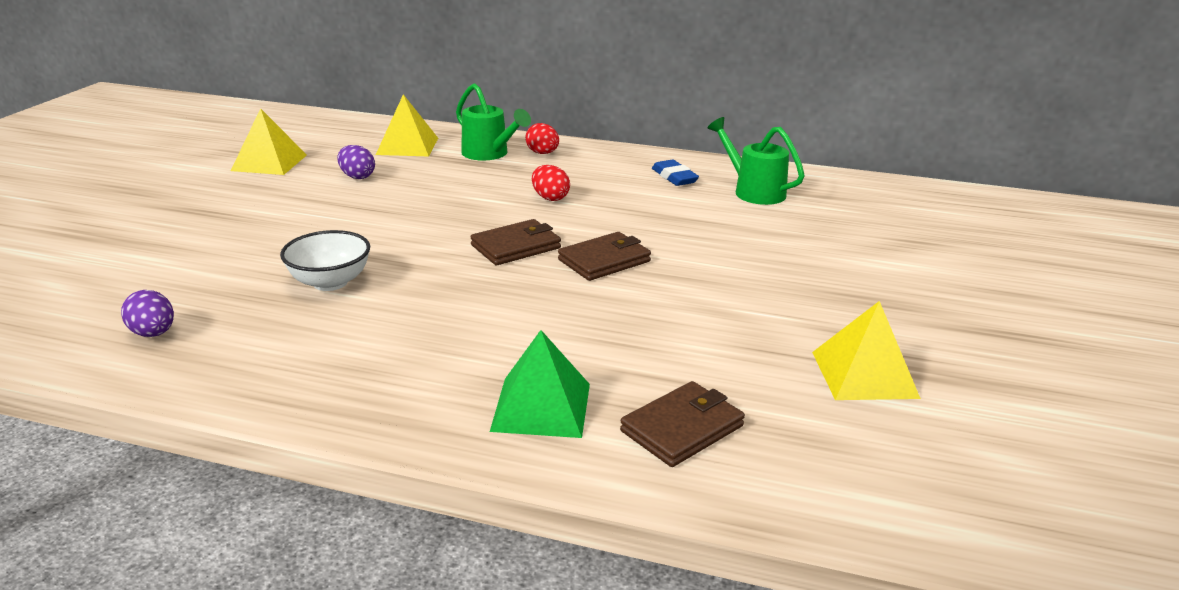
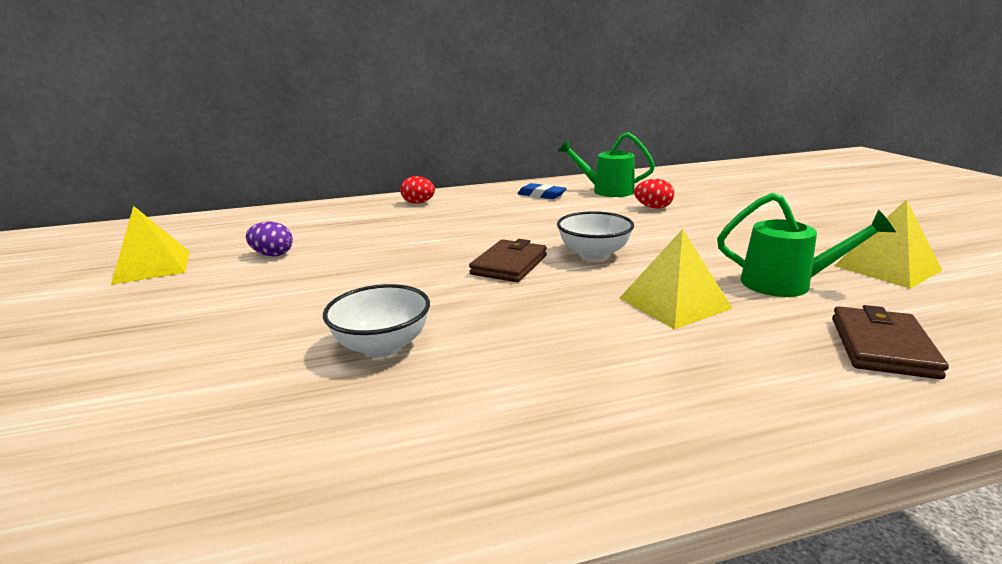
camera: 30 degrees left, 5 degrees down
purple egg [121,290,174,337] -> none
yellow pyramid [376,94,438,157] -> yellow pyramid moved to [620,229,733,329]
green watering can [456,83,531,161] -> green watering can moved to [717,193,896,297]
green pyramid [490,330,590,438] -> none
red egg [532,165,570,201] -> red egg moved to [634,179,674,209]
brown wallet [558,232,651,281] -> white bowl [557,211,634,260]

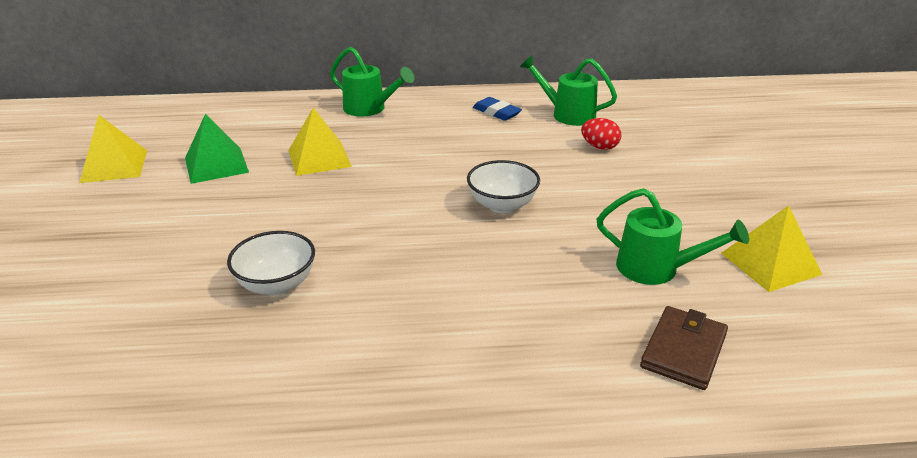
camera: 10 degrees right, 10 degrees up
purple egg [246,221,293,256] -> green pyramid [185,114,249,184]
red egg [400,176,435,204] -> green watering can [330,47,415,117]
brown wallet [469,239,547,282] -> none
yellow pyramid [620,229,733,329] -> yellow pyramid moved to [289,108,352,176]

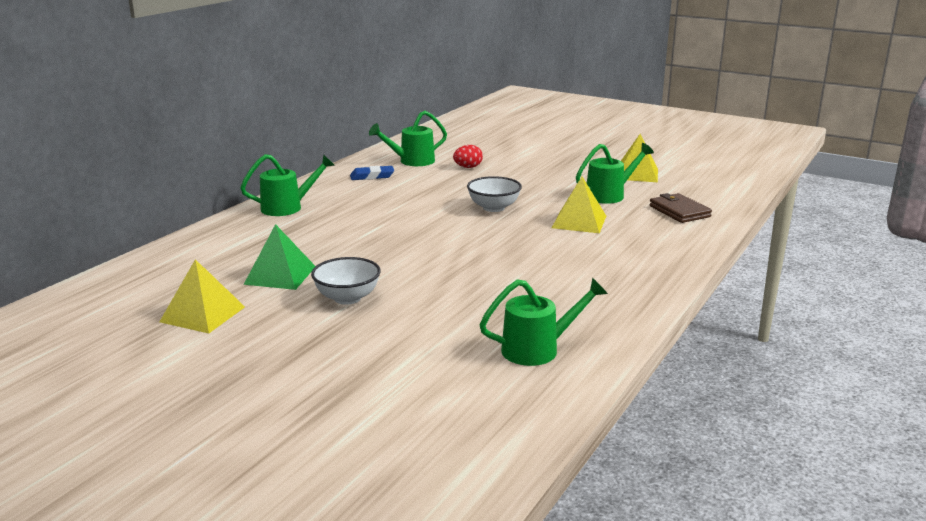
camera: 55 degrees left, 10 degrees down
white bowl [227,231,315,295] -> white bowl moved to [311,257,381,305]
yellow pyramid [289,108,352,176] -> yellow pyramid moved to [552,177,606,233]
none -> green watering can [479,277,608,366]

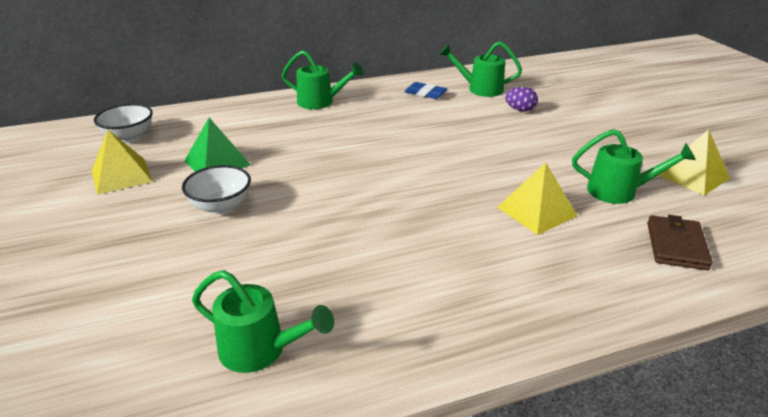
camera: 40 degrees right, 10 degrees up
red egg [453,145,483,168] -> purple egg [505,87,538,112]
white bowl [467,176,522,212] -> white bowl moved to [94,104,153,142]

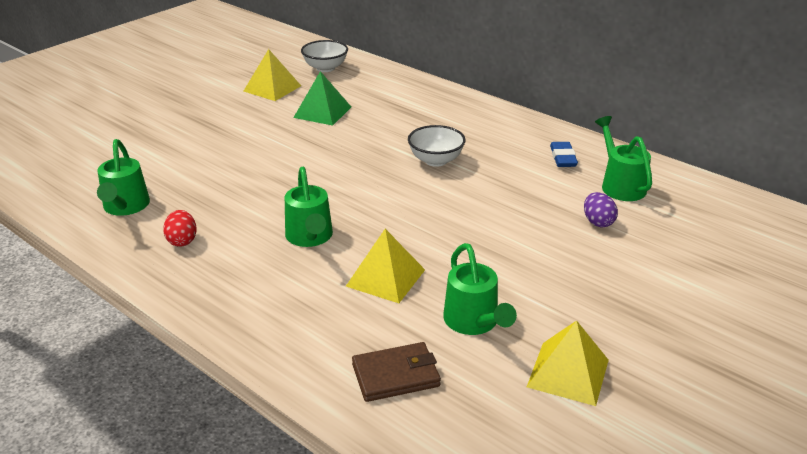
camera: 60 degrees right, 0 degrees up
white bowl [182,165,251,214] -> white bowl moved to [408,125,466,167]
green watering can [282,50,364,109] -> green watering can moved to [285,167,333,247]
none -> red egg [163,210,197,247]

